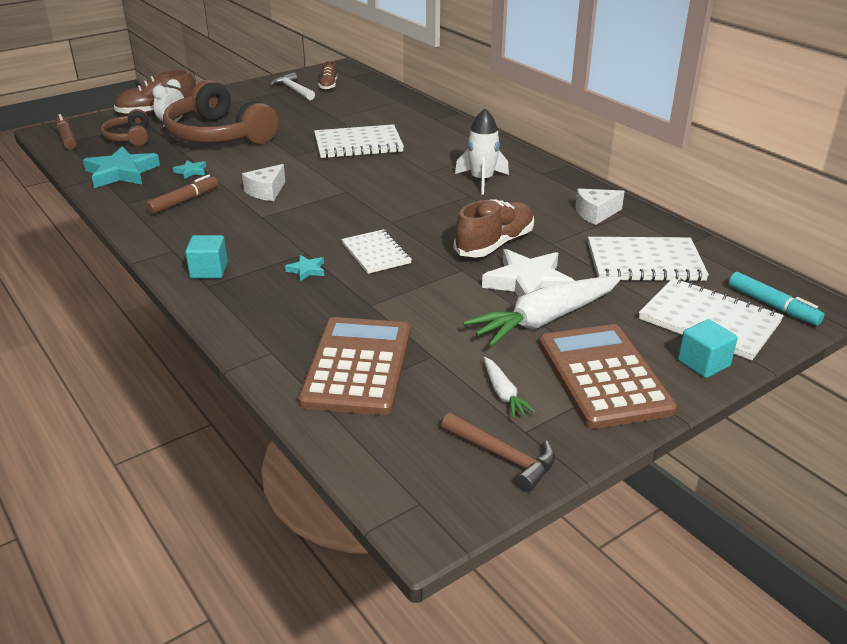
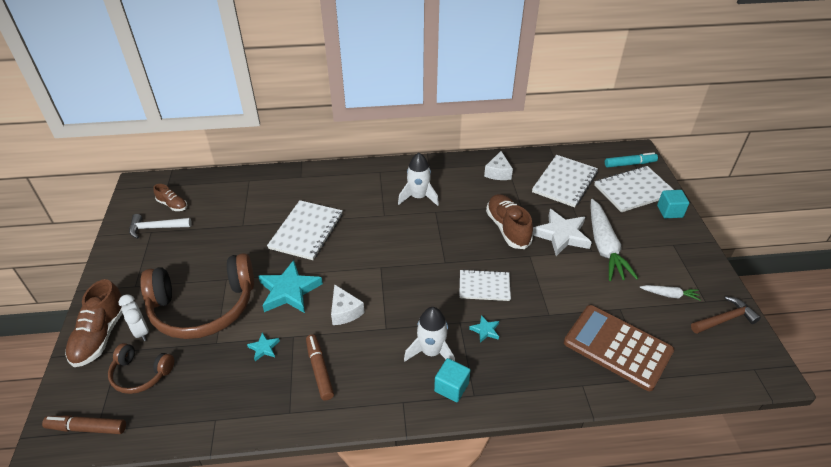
camera: 60 degrees left, 10 degrees up
turquoise star [83,146,160,188] -> turquoise star moved to [258,260,323,313]
brown calculator [539,324,677,429] -> none
none -> white rocket [404,307,455,361]

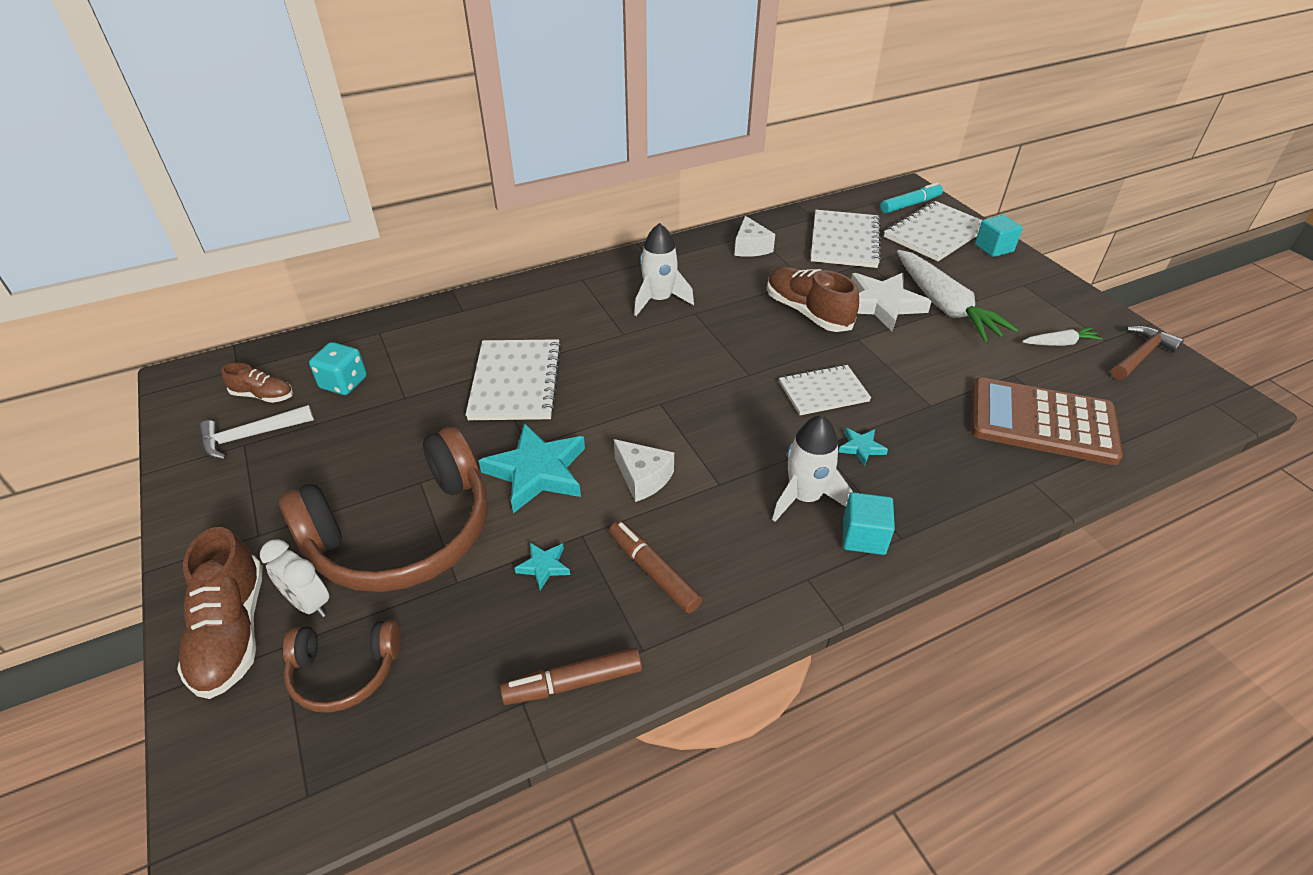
camera: 20 degrees left, 0 degrees up
brown marker [42,415,126,434] -> brown marker moved to [500,648,642,705]
none -> turquoise dice [309,342,367,395]

